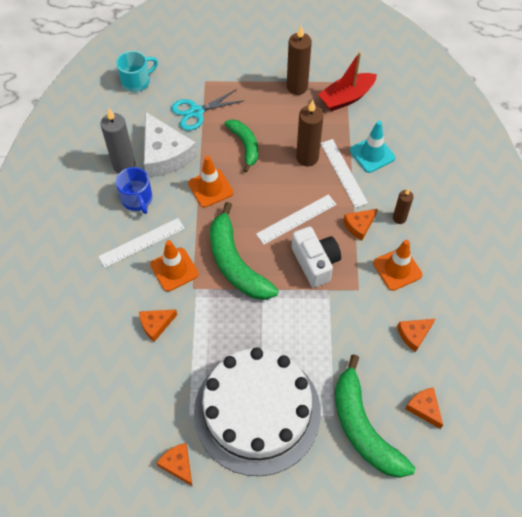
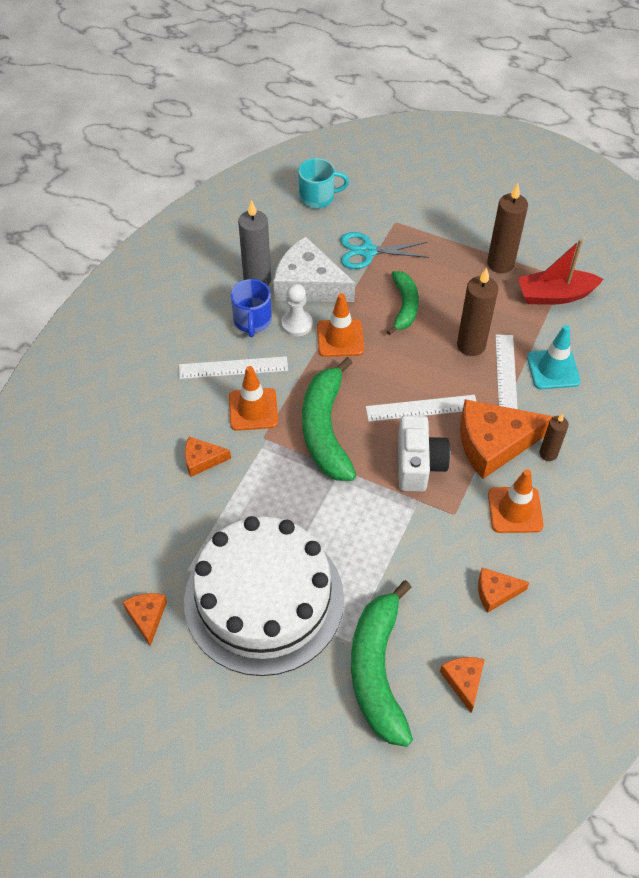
camera: 25 degrees right, 5 degrees down
white cheese [144,112,197,177] -> white cheese turned 120 degrees clockwise [273,236,355,302]
orange cheese [343,209,377,240] -> orange cheese [460,399,554,479], size x2.00
none -> white pawn [281,284,313,336]

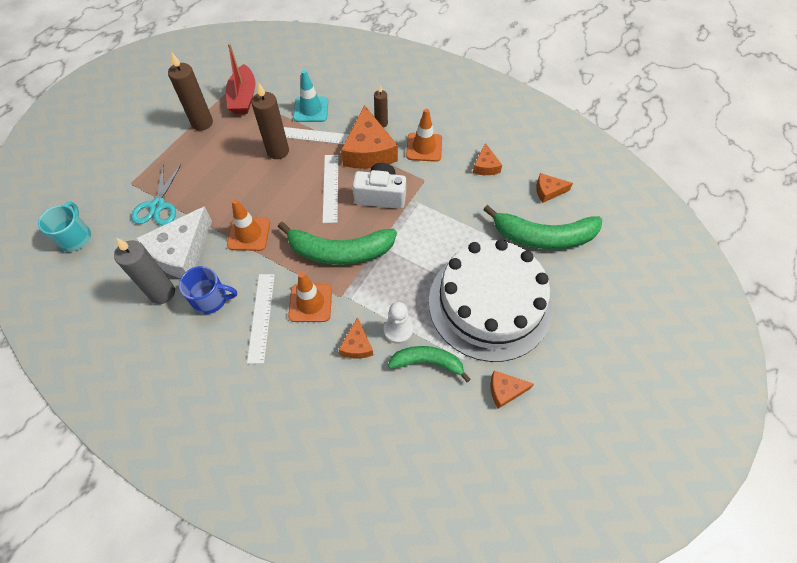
camera: 85 degrees left, 5 degrees up
white pawn [281,284,313,336] -> white pawn moved to [384,302,413,344]
green banana [387,271,419,335] -> green banana moved to [388,346,471,383]

